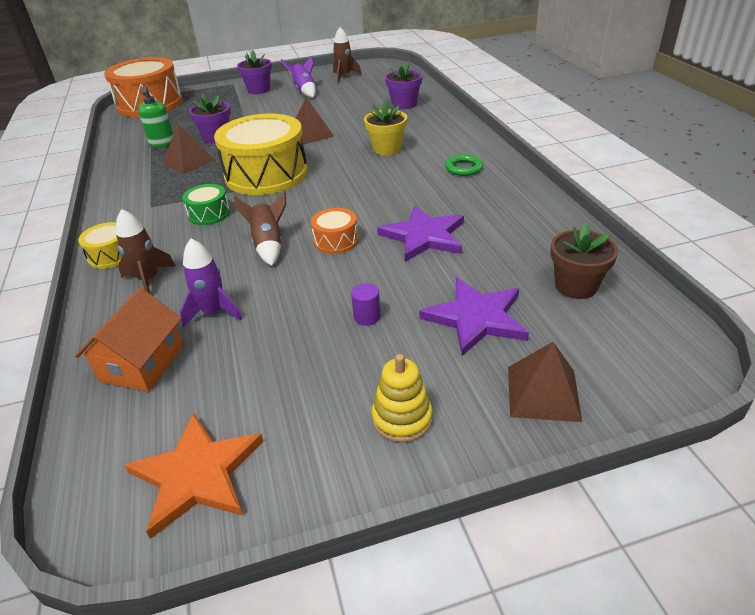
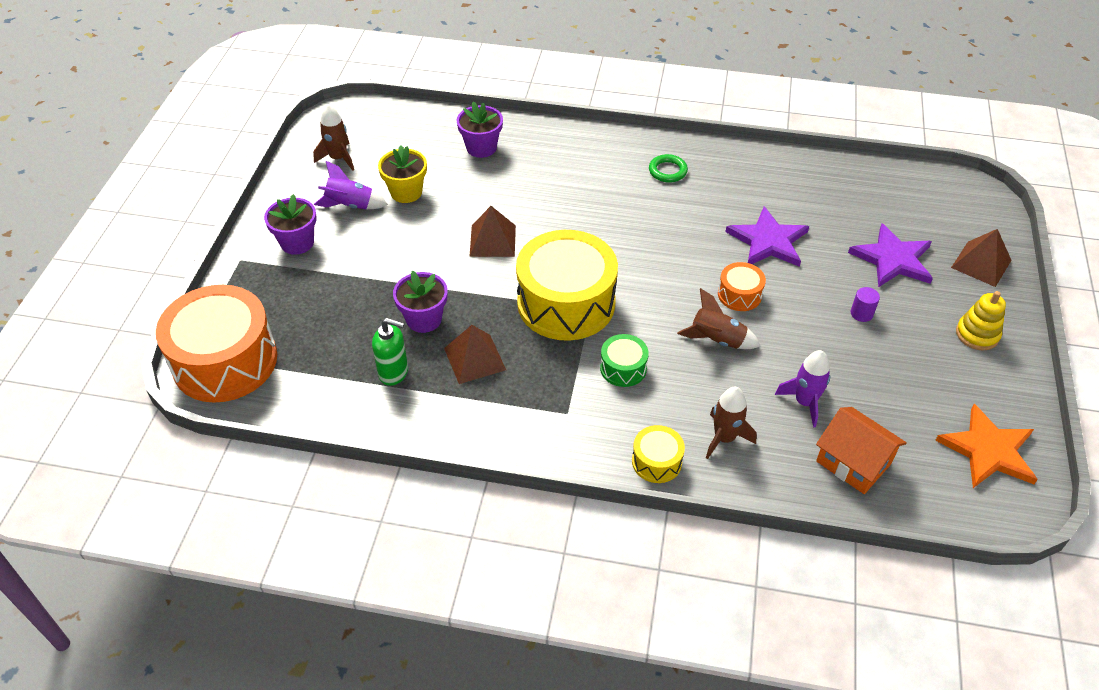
camera: 65 degrees left, 10 degrees up
yellow flower pot [364,101,407,156] -> yellow flower pot moved to [378,146,427,203]
brown flower pot [550,223,618,299] -> none

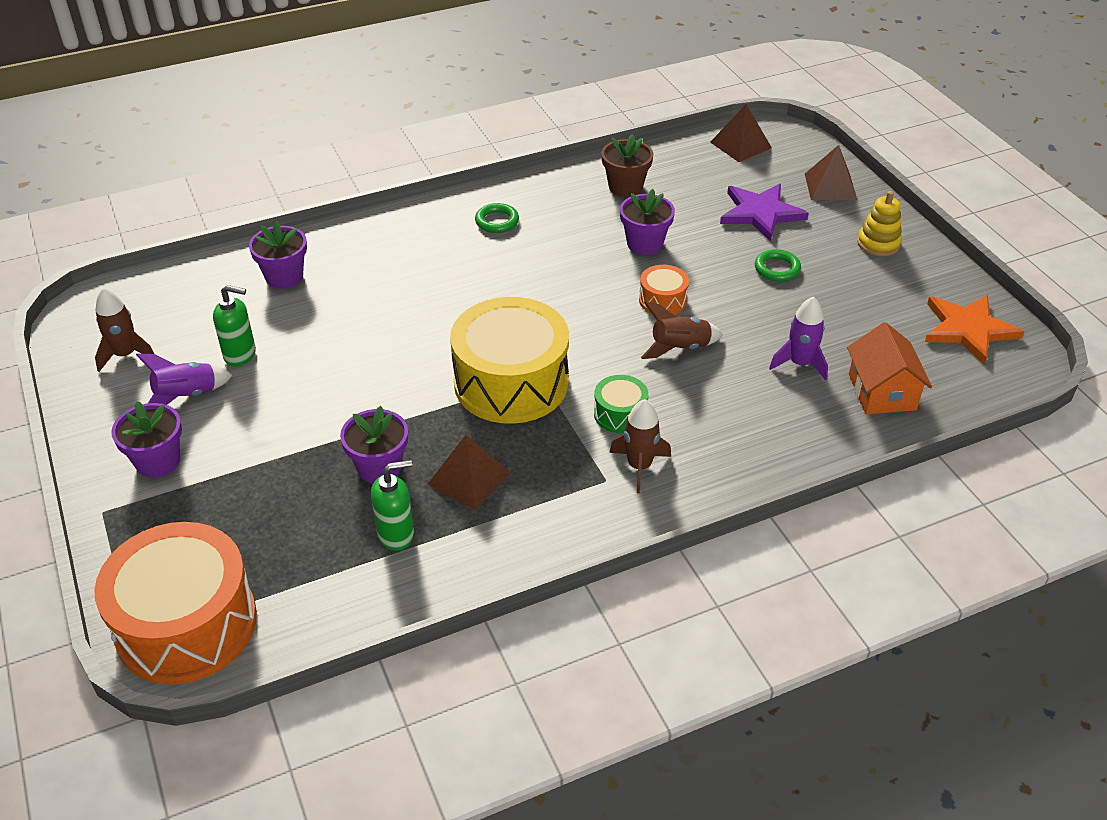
camera: 35 degrees left, 5 degrees down
yellow flower pot [378,146,427,203] -> green soap dispenser [213,285,256,366]
brown pyramid [469,206,516,257] -> brown pyramid moved to [710,104,772,162]
yellow drum [632,425,685,483] -> none
brown rocket [706,386,757,459] -> brown rocket moved to [609,399,671,493]
purple star [726,206,809,267] -> purple flower pot [620,189,675,255]
orange house [816,407,907,494] -> orange house turned 75 degrees clockwise [847,322,932,414]
purple cylinder [850,287,880,322] -> green ring [755,249,801,282]
none -> brown flower pot [601,134,653,197]

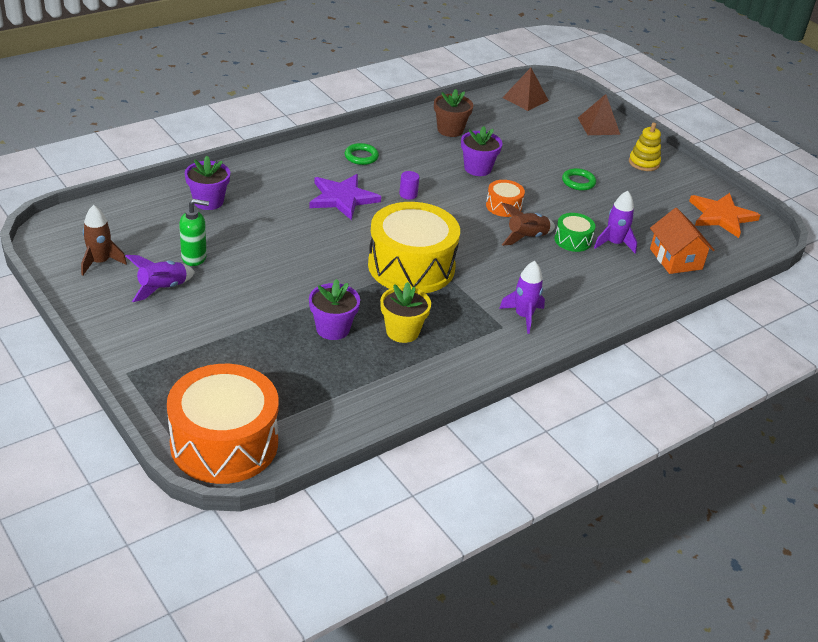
camera: 15 degrees left, 5 degrees down
purple flower pot [111,401,182,478] -> none
green soap dispenser [371,460,414,551] -> none
brown pyramid [427,435,511,510] -> yellow flower pot [380,282,431,343]
green drum [594,375,648,433] -> green drum moved to [554,213,596,252]
brown rocket [609,399,671,493] -> purple rocket [499,261,545,334]
purple star [720,184,809,241] -> purple star moved to [309,174,381,220]
none -> purple cylinder [399,171,419,200]

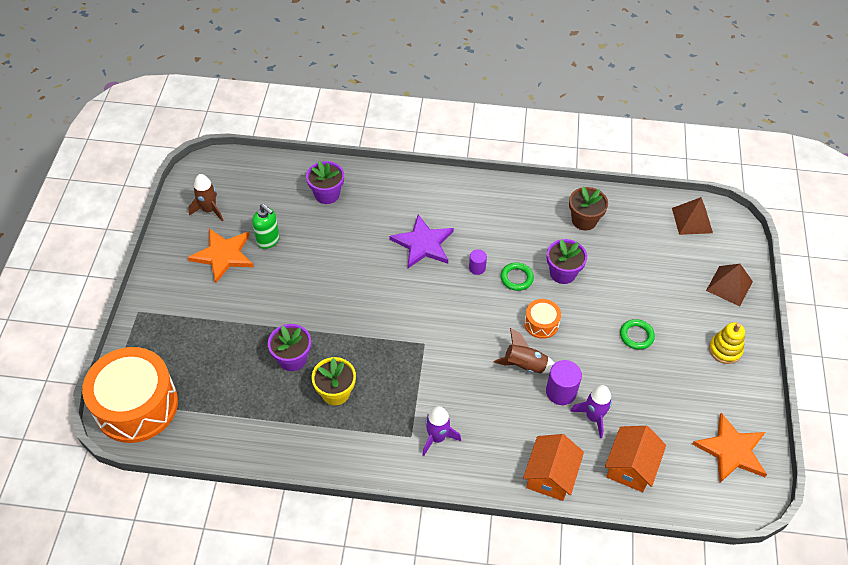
camera: 45 degrees right, 15 degrees up
purple rocket [126,255,195,302] -> orange star [188,228,254,283]
green ring [345,143,379,165] -> green ring moved to [501,262,534,291]
yellow drum [368,202,460,293] -> none
green drum [554,213,596,252] -> purple cylinder [546,360,582,405]
none -> orange house [523,434,584,501]

